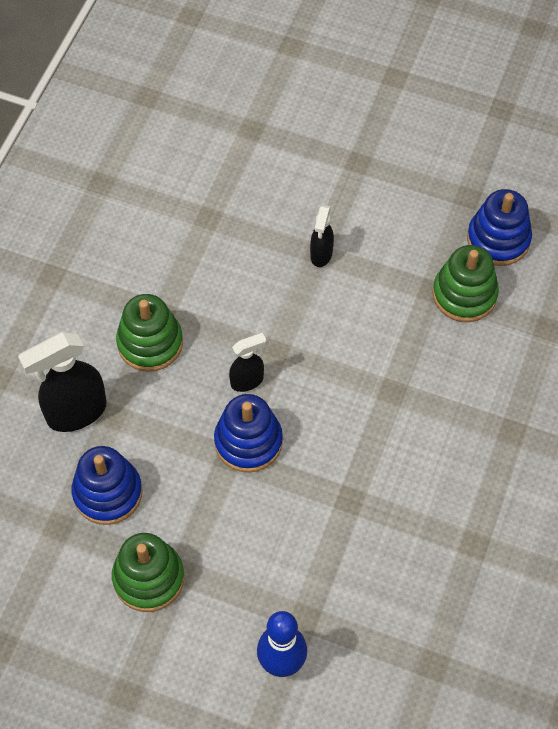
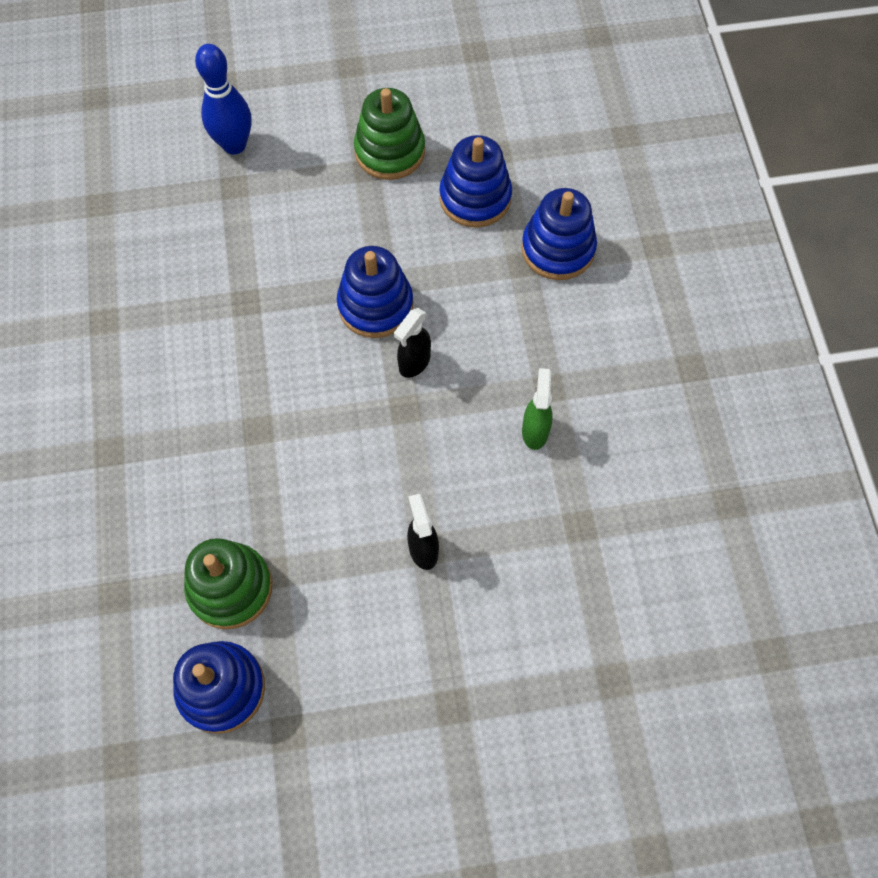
camera: 150 degrees right, 5 degrees up
black spray bottle [18,332,107,432] -> blue stacking toy [521,188,597,280]
green stacking toy [116,294,183,372] -> none
none -> green spray bottle [522,368,553,450]

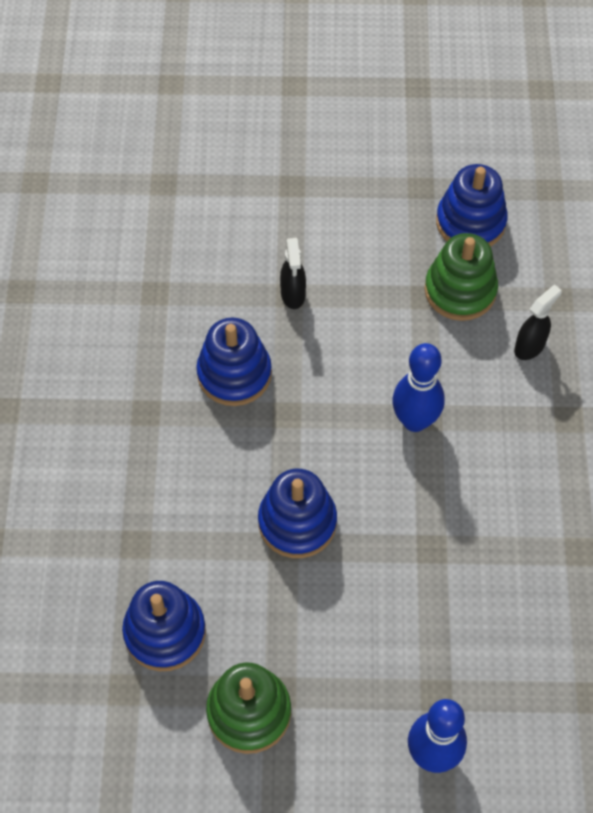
camera: 170 degrees left, 5 degrees down
black spray bottle [394,308,431,378] -> black spray bottle moved to [514,284,562,360]
blue stacking toy [521,188,597,280] -> blue stacking toy moved to [196,317,272,406]
green spray bottle [522,368,553,450] -> none
none -> blue bowling pin [392,343,445,432]

